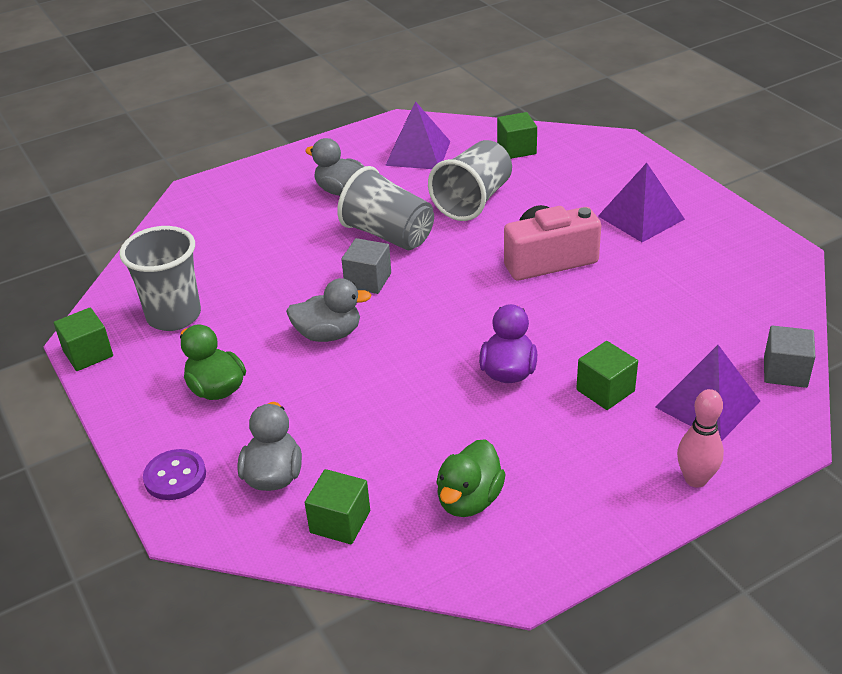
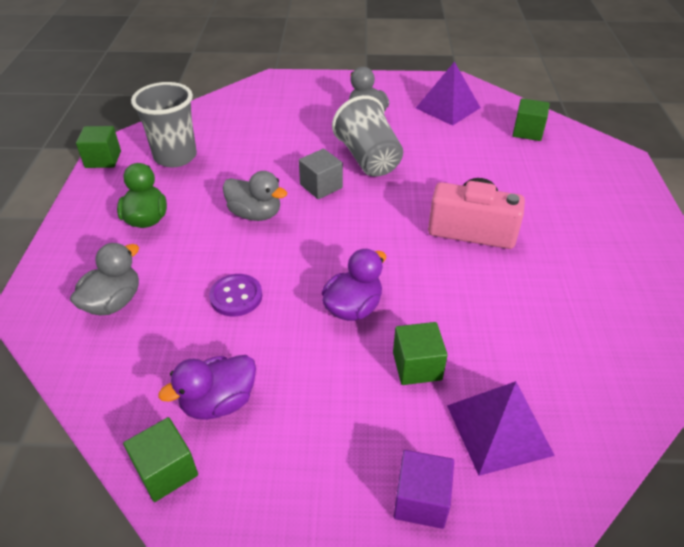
camera: 30 degrees right, 5 degrees up
purple button [143,449,206,500] -> purple button moved to [209,274,262,317]
green cube [305,469,370,544] -> green cube moved to [123,417,198,502]
grey cup [428,140,512,221] -> none
green duck [436,439,506,517] -> purple duck [158,355,256,420]
purple pyramid [598,163,685,242] -> none
pink bowling pin [677,389,724,488] -> purple cube [393,450,454,529]
grey cube [764,325,815,388] -> none

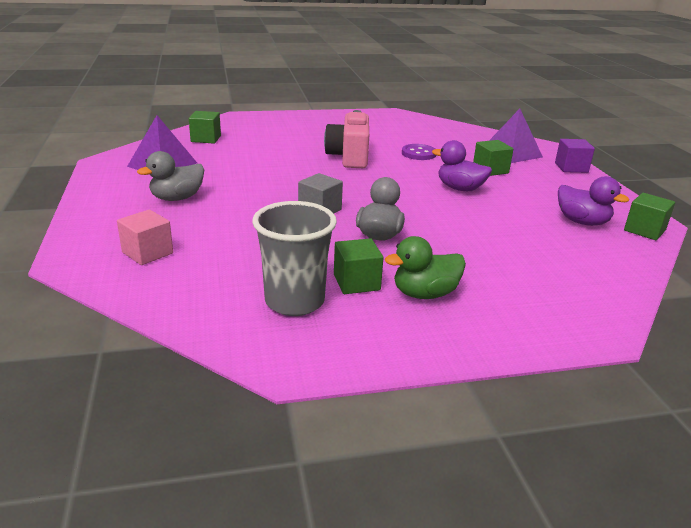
camera: 105 degrees left, 15 degrees down
grey duck [70,243,139,316] -> none
green cube [76,126,121,168] -> green cube moved to [334,238,383,294]
purple button [209,274,262,317] -> purple button moved to [402,144,436,160]
grey cup [332,95,403,177] -> none
none -> pink cube [117,209,173,265]

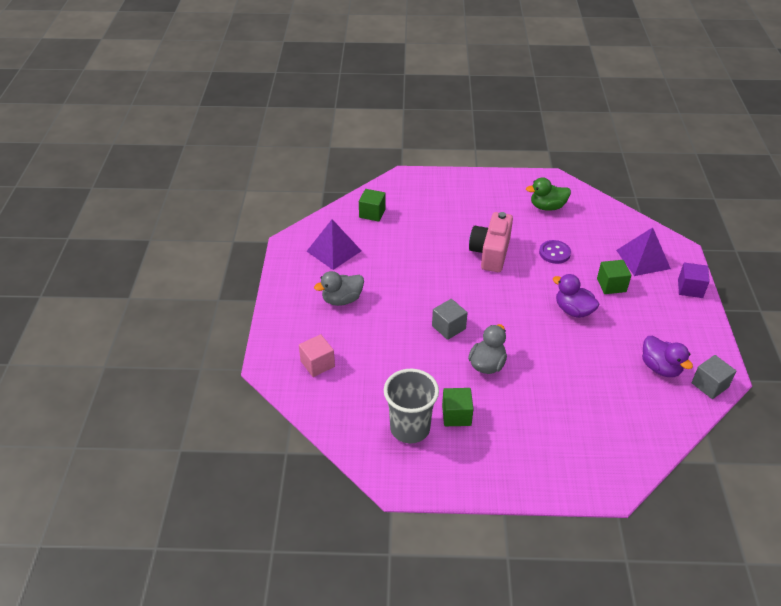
camera: 15 degrees right, 15 degrees up
green duck [385,236,466,299] -> green duck moved to [526,177,571,211]
green cube [624,193,675,240] -> grey cube [691,355,736,399]

